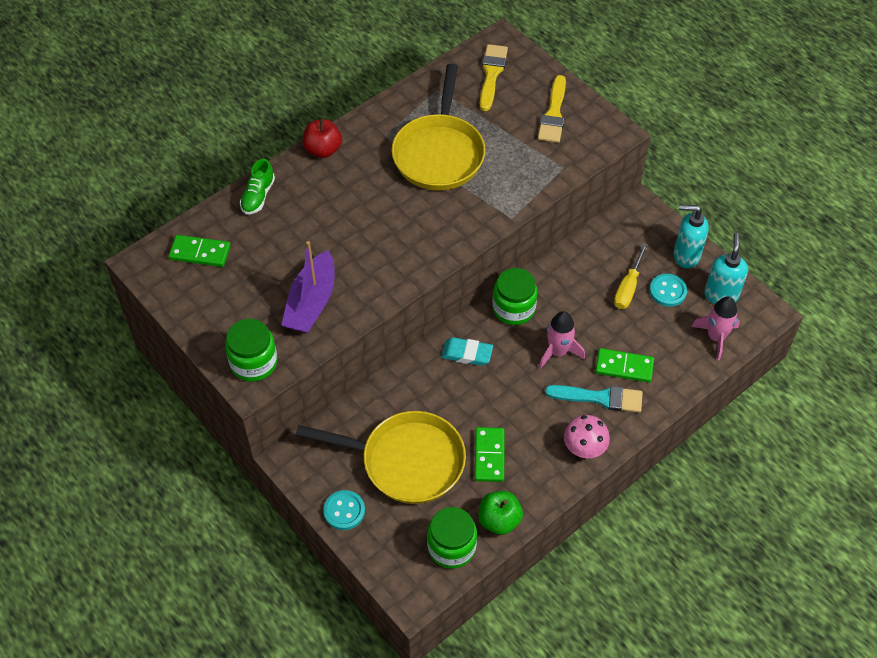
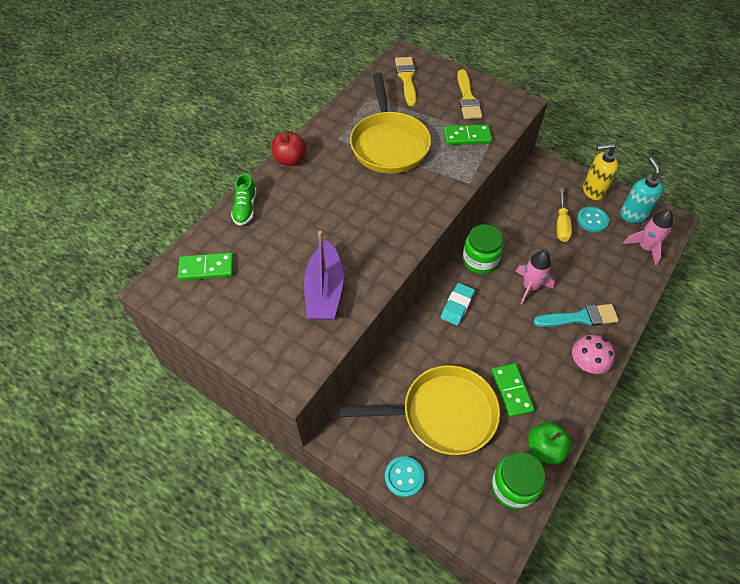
camera: 15 degrees left, 0 degrees up
green jar [225,319,277,382] -> none
turquoise eraser [441,337,493,366] -> turquoise eraser turned 60 degrees counterclockwise [441,283,475,326]
green domino [595,348,654,383] -> green domino moved to [444,124,492,145]
turquoise soap dispenser [674,205,709,268] -> yellow soap dispenser [583,143,618,200]

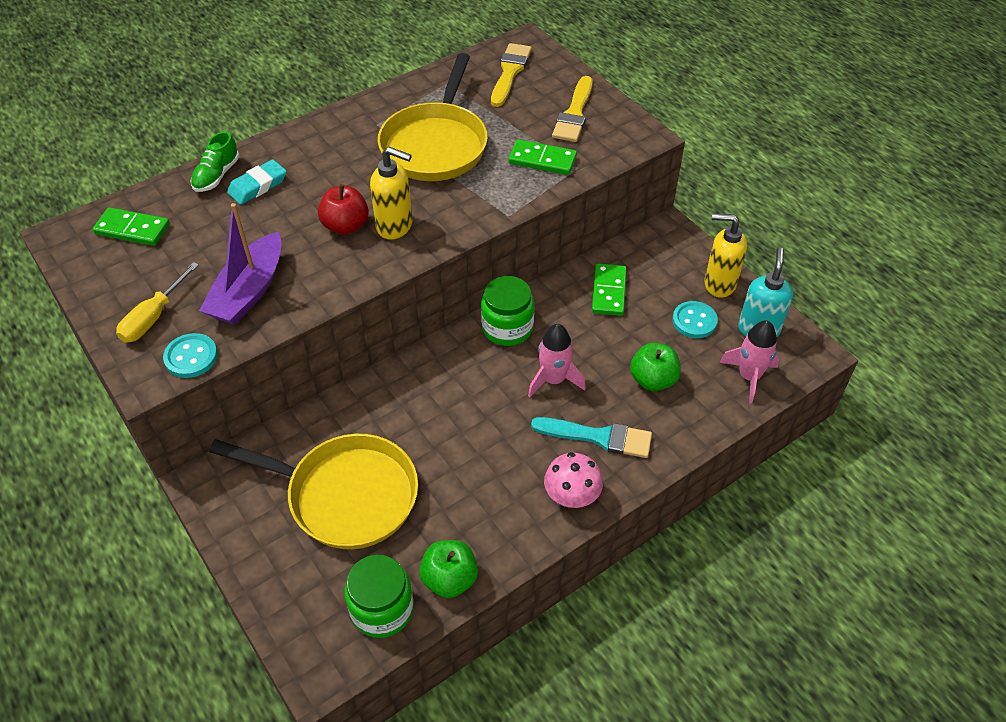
camera: 20 degrees right, 5 degrees down
red apple [272,130,307,166] -> red apple moved to [318,184,369,235]
turquoise button [385,456,424,497] -> turquoise button moved to [163,333,218,378]
turquoise eraser [441,283,475,326] -> turquoise eraser moved to [227,159,287,205]
green domino [491,363,535,417] -> green domino moved to [592,264,627,316]
yellow screwdriver [556,188,572,242] -> yellow screwdriver moved to [116,262,199,343]
none -> yellow soap dispenser [370,147,413,240]
none -> green apple [630,343,681,391]

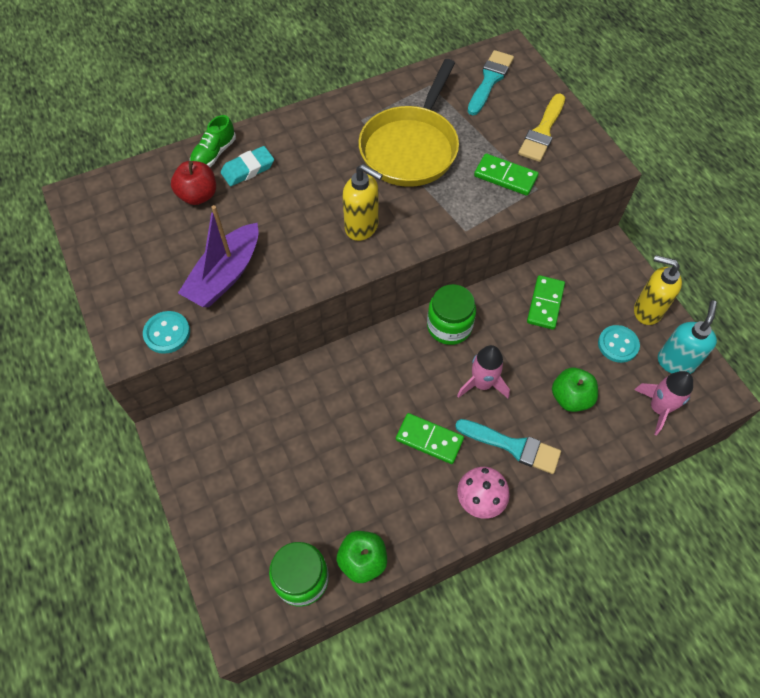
camera: 10 degrees right, 10 degrees up
green domino [93,207,170,246] -> green domino moved to [396,413,464,464]
yellow screwdriver [116,262,199,343] -> none
yellow pan [209,434,418,549] -> none
red apple [318,184,369,235] -> red apple moved to [171,161,216,205]
yellow brush [491,43,532,107] -> turquoise brush [467,50,514,115]

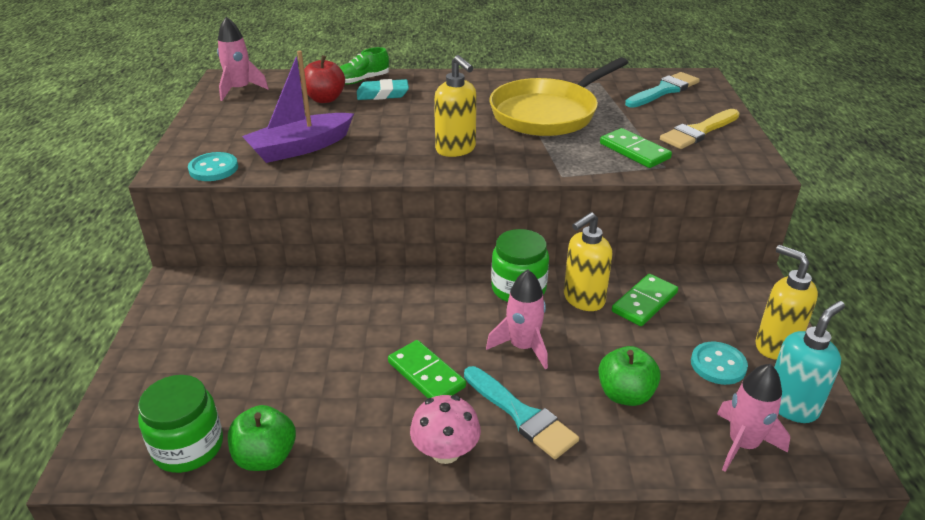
camera: 25 degrees right, 25 degrees down
none -> pink rocket [217,16,269,101]
none -> yellow soap dispenser [564,212,613,311]

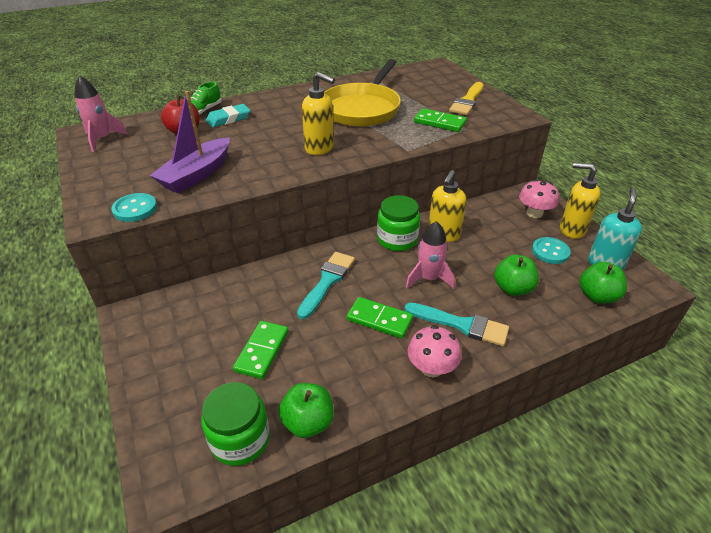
camera: 25 degrees left, 5 degrees up
green domino [612,274,678,326] -> green domino moved to [233,321,288,379]
turquoise brush [625,72,700,108] -> turquoise brush moved to [297,252,355,319]
pink rocket [717,364,790,472] -> green apple [580,262,627,304]
none -> pink mushroom [519,179,559,218]

